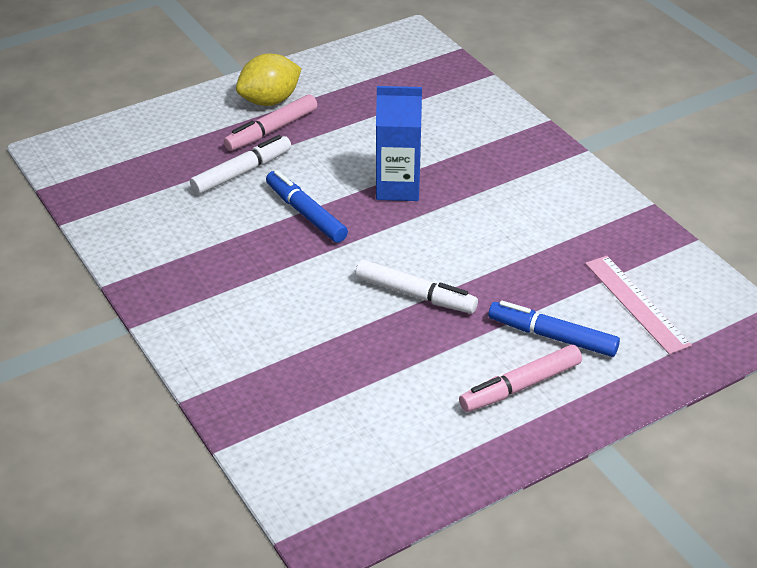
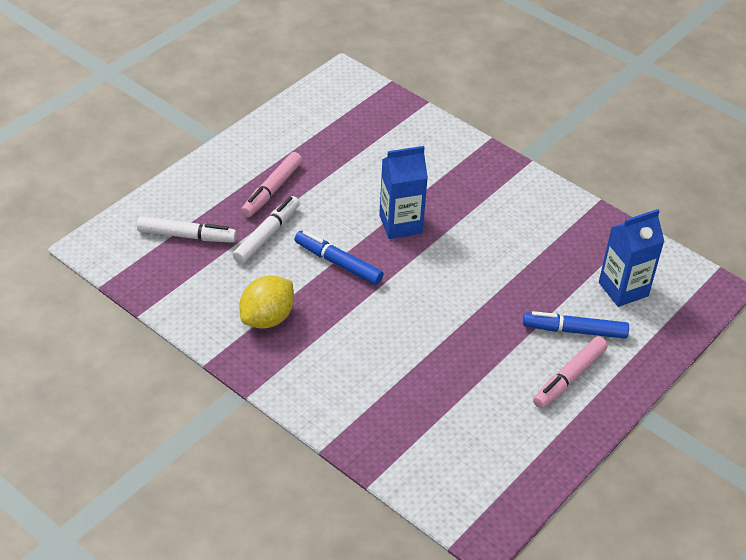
camera: 20 degrees left, 5 degrees up
yellow lemon [236,53,302,106] -> yellow lemon moved to [240,275,294,329]
white marker [355,260,478,314] -> white marker moved to [137,216,237,243]
pink ruler [585,256,692,354] -> blue carton [599,209,665,307]

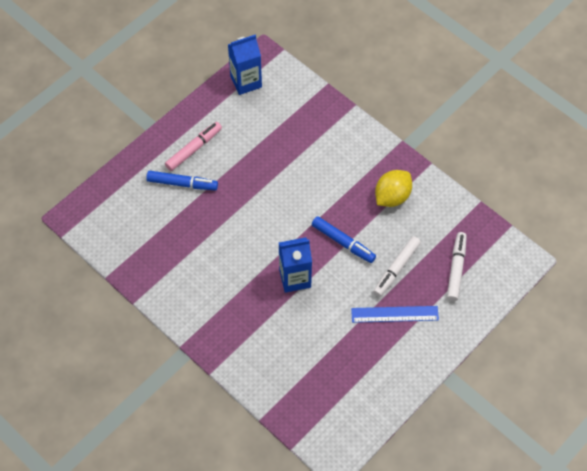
camera: 175 degrees left, 15 degrees up
white marker [137,216,237,243] -> white marker turned 90 degrees clockwise [447,232,467,301]
pink marker [241,152,302,217] -> blue ruler [351,306,439,323]
blue carton [599,209,665,307] -> blue carton moved to [228,35,262,95]

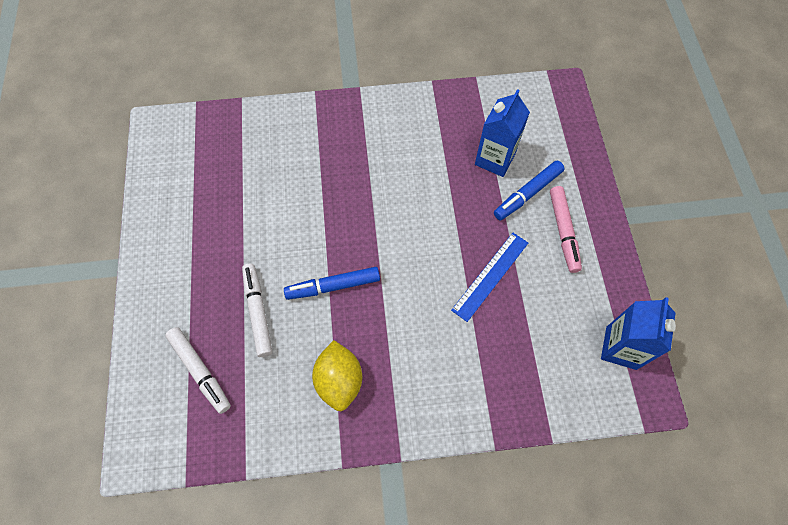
camera: 130 degrees right, 5 degrees up
blue carton [279,237,312,293] -> blue carton moved to [475,89,530,177]
blue ruler [351,306,439,323] -> blue ruler moved to [451,233,528,322]

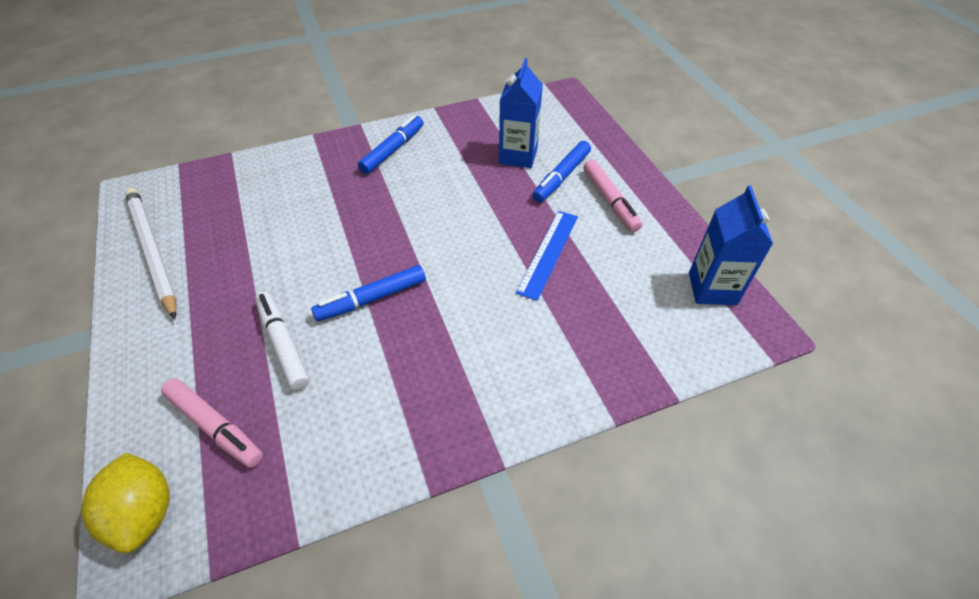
camera: 15 degrees left, 15 degrees down
white marker [165,327,231,414] -> pink marker [161,379,263,468]
yellow lemon [312,340,362,411] -> yellow lemon moved to [81,453,170,553]
none -> white pencil [125,188,176,319]
none -> blue marker [358,115,424,174]

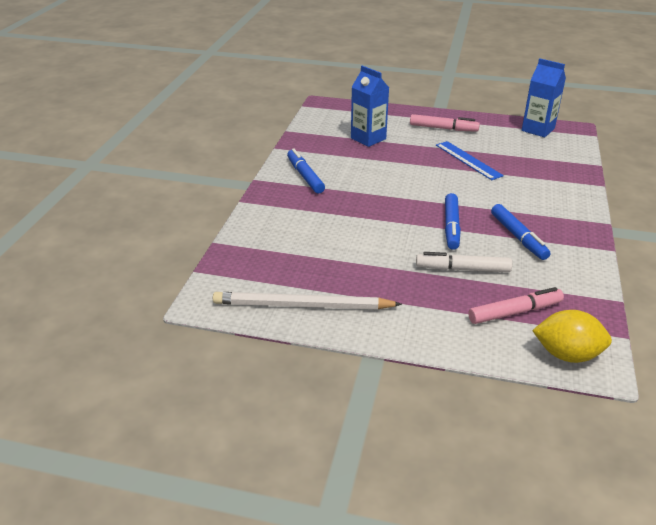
camera: 55 degrees left, 15 degrees down
blue marker [533,141,591,202] -> blue marker moved to [491,204,550,260]

